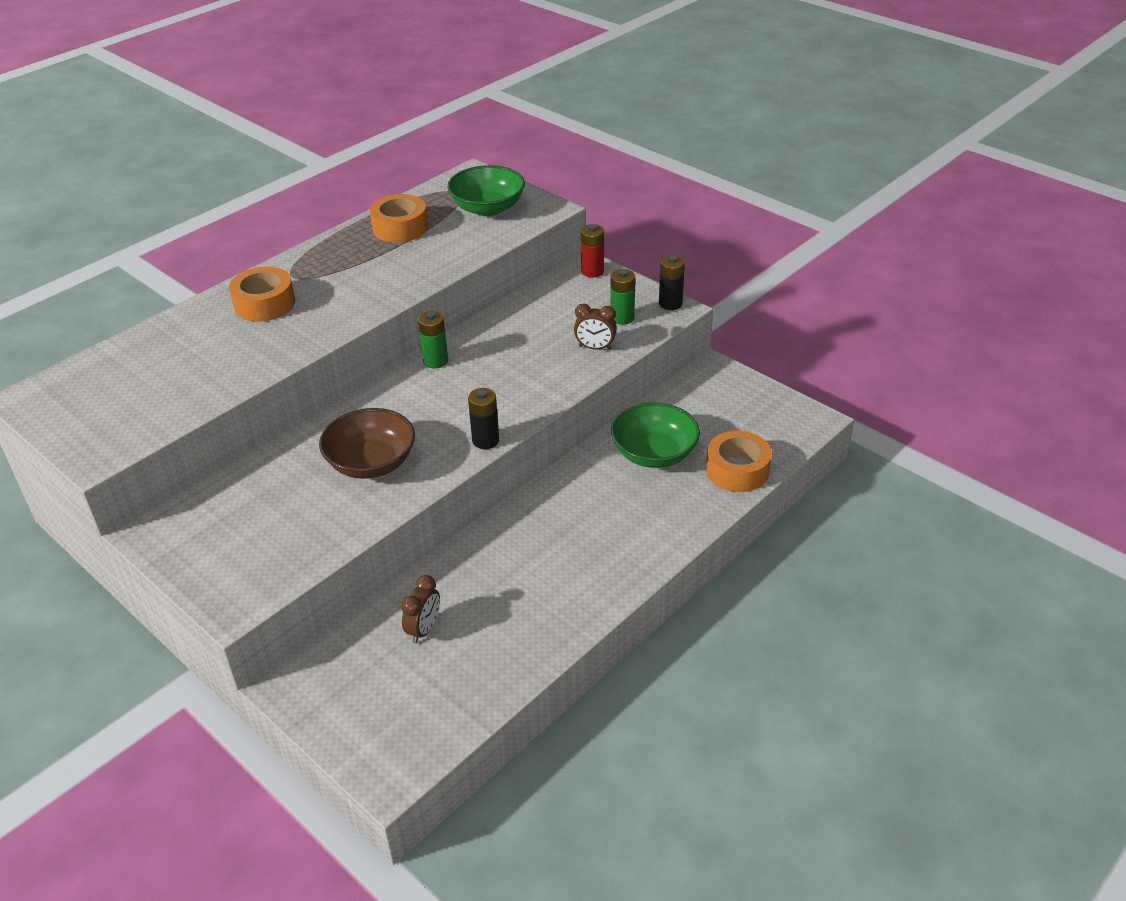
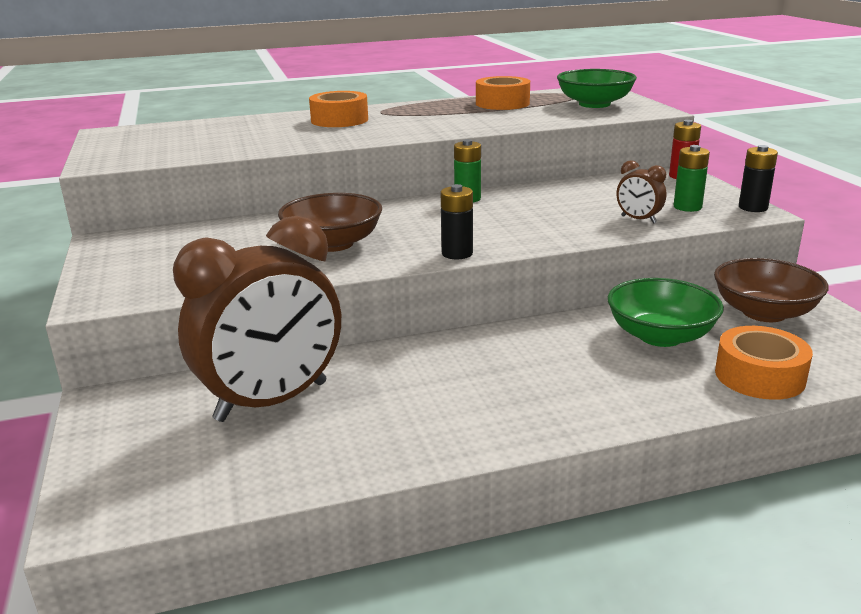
camera: 30 degrees right, 15 degrees down
brown clock [401,575,440,643] -> brown clock [173,216,341,422], size x2.48
none -> brown bowl [714,258,828,322]

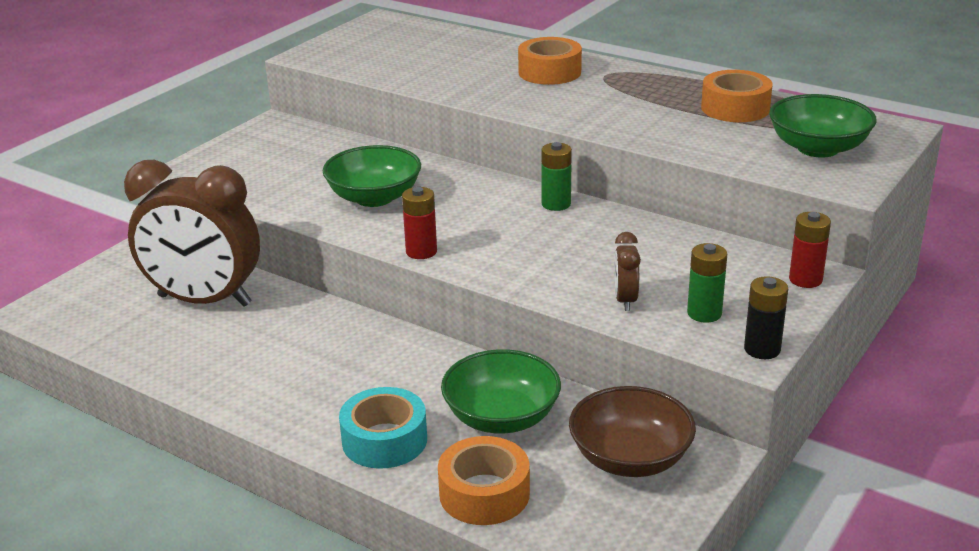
camera: 50 degrees right, 5 degrees up
brown bowl [278,193,382,252] -> green bowl [323,145,421,207]
black battery [441,184,473,259] -> red battery [402,187,437,259]
none -> turquoise tape [339,387,427,469]

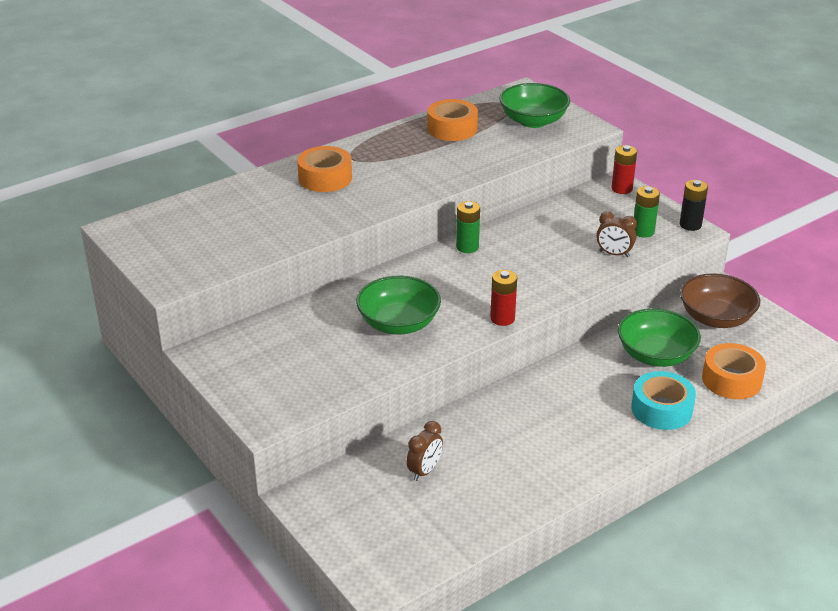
camera: 70 degrees left, 5 degrees up
brown clock [124,160,260,307] -> brown clock [407,421,443,481], size x0.40

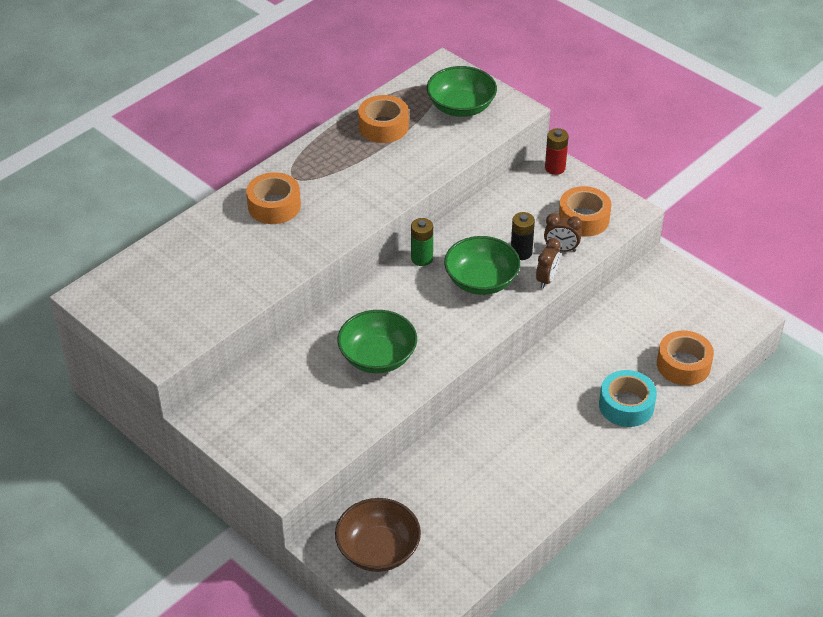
camera: 10 degrees left, 10 degrees up
brown clock [407,421,443,481] -> brown clock moved to [536,238,561,288]
red battery [490,270,517,326] -> none
green bowl [618,308,701,367] -> green bowl moved to [444,236,520,295]
green battery [634,186,660,238] -> orange tape [559,186,611,237]
black battery [679,180,708,231] -> black battery moved to [511,212,535,260]
brown bowl [680,273,760,328] -> brown bowl moved to [335,498,421,572]

